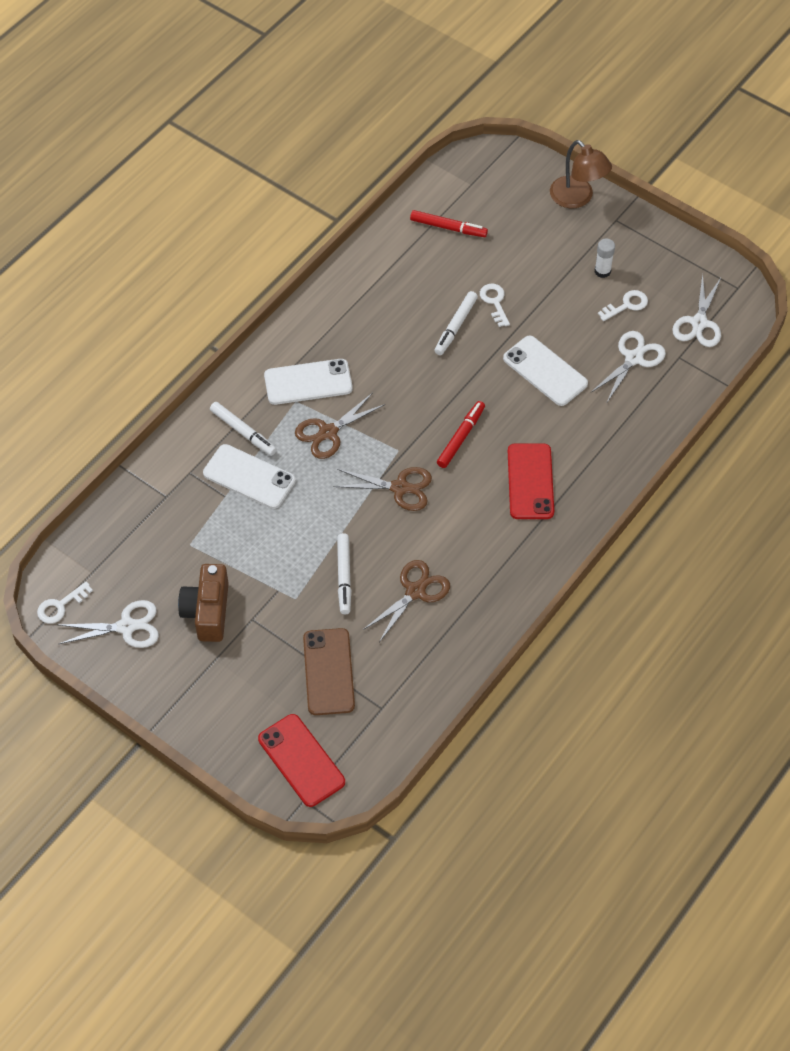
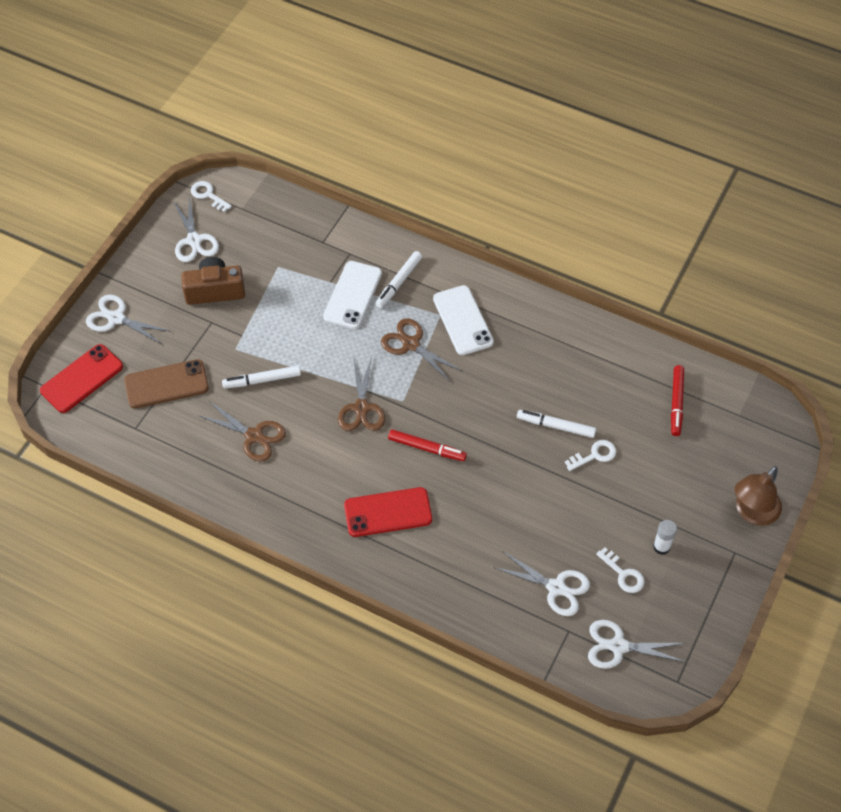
camera: 80 degrees right, 0 degrees up
white phone [503,336,588,406] -> none
none -> white scissors [86,295,172,344]

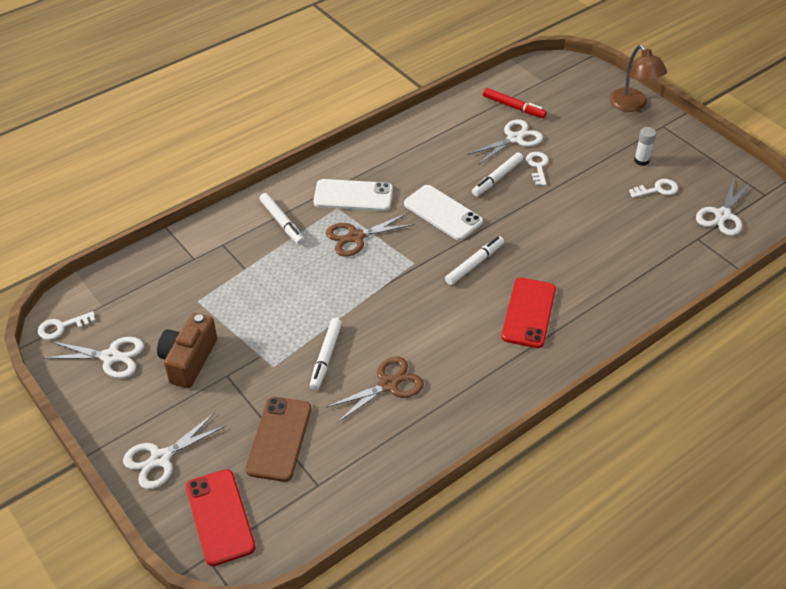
camera: 65 degrees left, 10 degrees down
white phone [323,261,382,329] -> white phone moved to [404,185,483,240]
brown scissors [338,356,385,431] -> none
red marker [388,429,467,461] -> white marker [445,236,504,285]
white scissors [493,551,590,616] -> white scissors moved to [468,120,543,164]

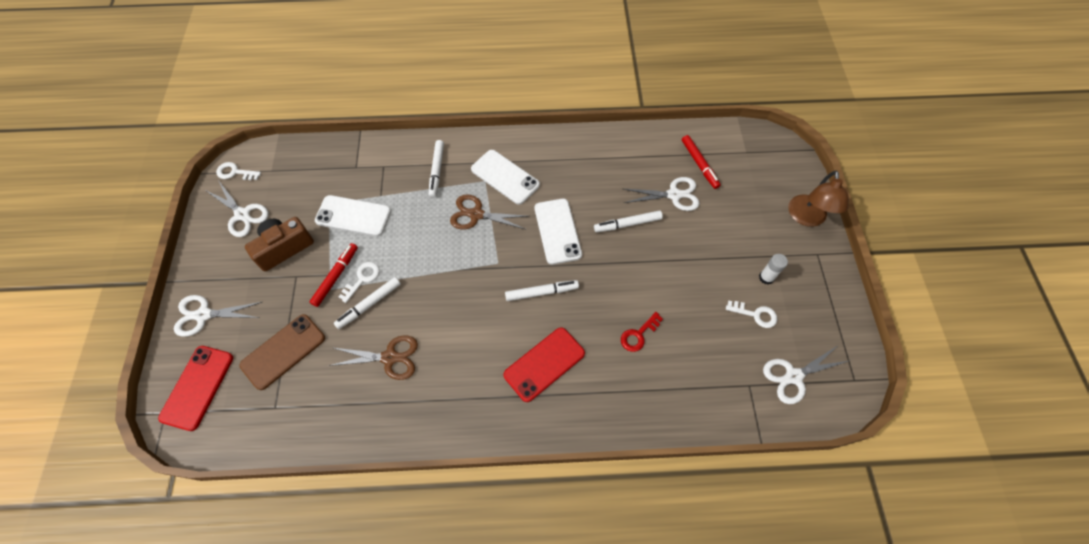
camera: 35 degrees right, 15 degrees up
white key [526,152,549,186] -> white key moved to [339,262,380,303]
none -> red marker [309,243,358,307]
none -> white phone [315,195,391,236]
none -> red key [621,312,663,352]

